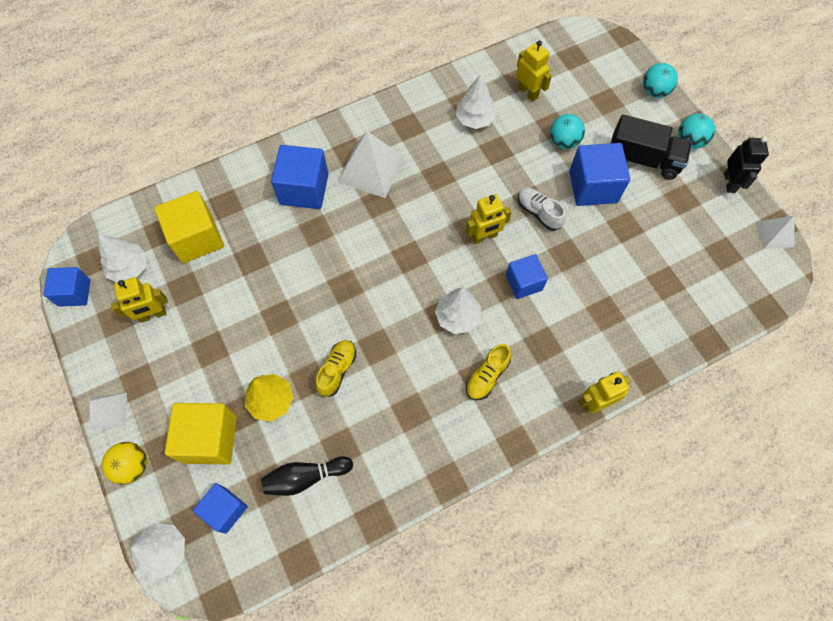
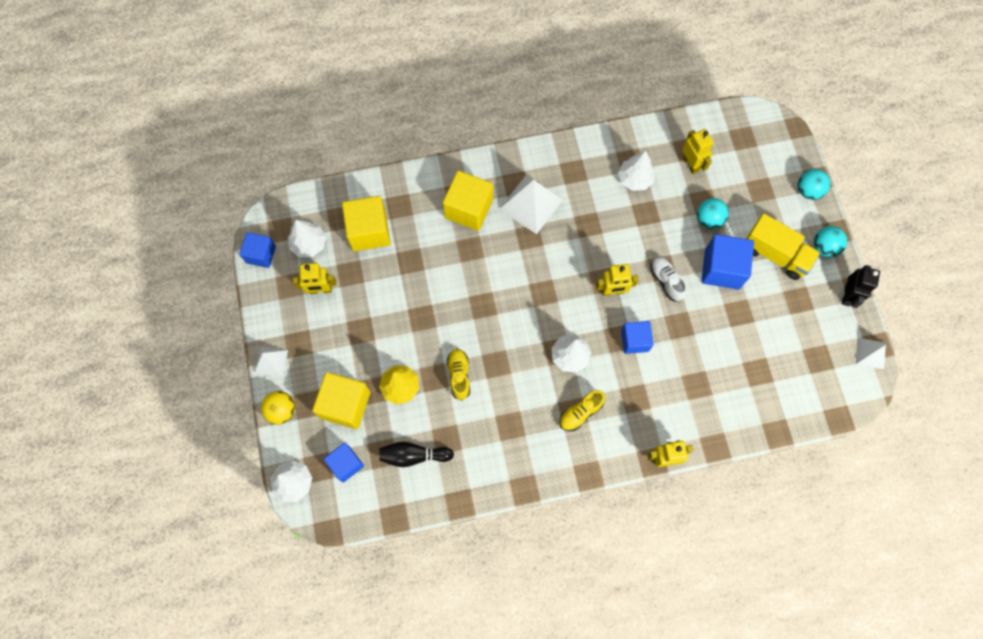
camera: 15 degrees right, 5 degrees up
blue cube [271,145,328,209] -> yellow cube [443,171,493,231]
yellow shoe [315,340,356,397] -> yellow shoe turned 45 degrees counterclockwise [447,349,470,400]
black truck [611,114,692,180] -> yellow truck [746,214,820,280]

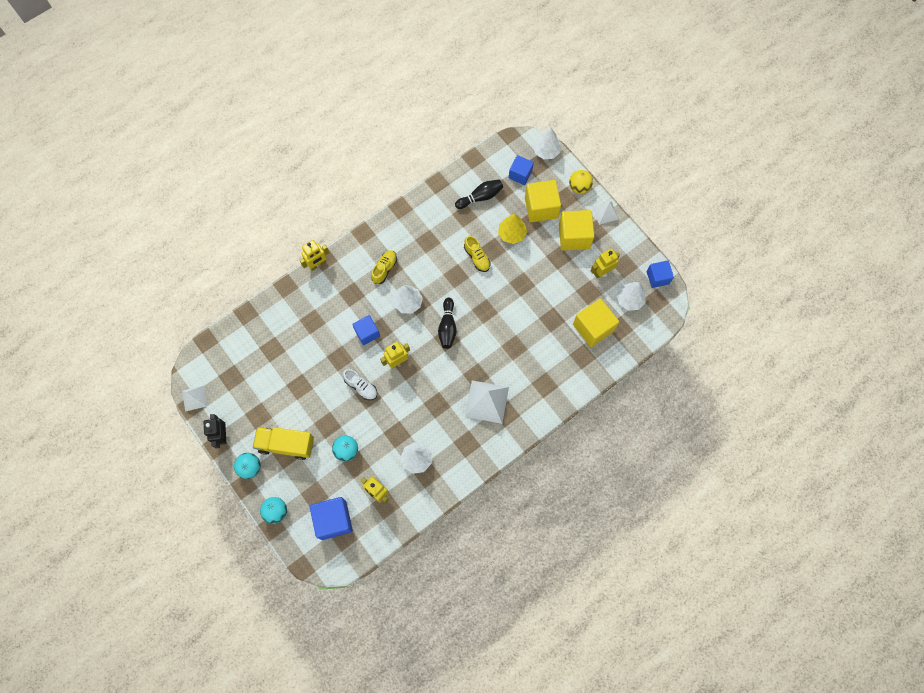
camera: 155 degrees right, 0 degrees up
yellow cube [443,171,493,231] -> yellow cube moved to [559,210,594,250]
blue cube [701,234,754,289] -> blue cube moved to [310,497,353,540]
none -> black bowling pin [438,298,457,349]

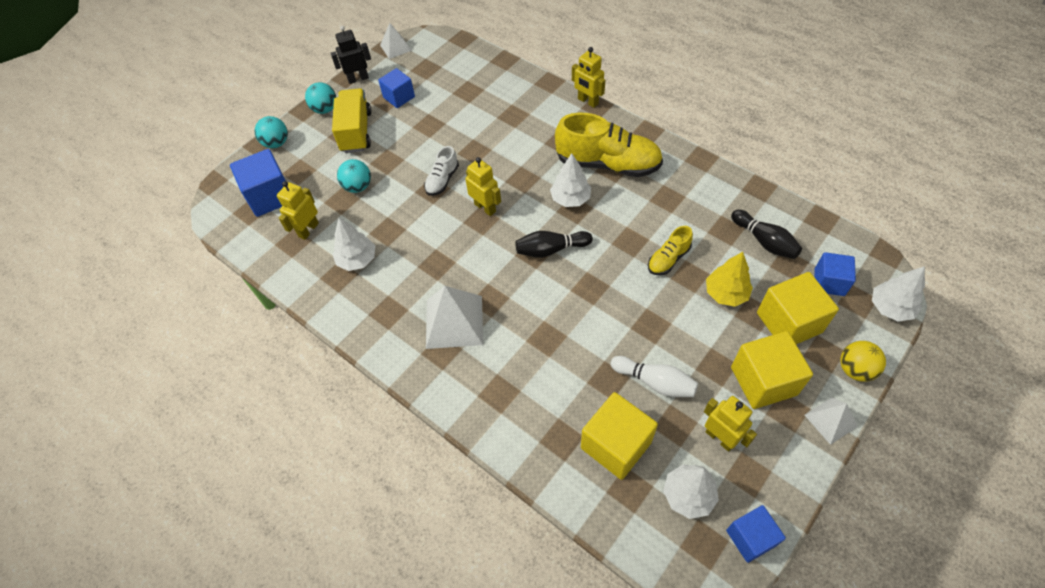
camera: 80 degrees right, 15 degrees down
blue cube [352,315,380,345] -> blue cube moved to [378,68,415,108]
yellow shoe [371,250,397,284] -> yellow shoe [555,113,663,177], size x2.02
none -> white bowling pin [611,356,698,397]

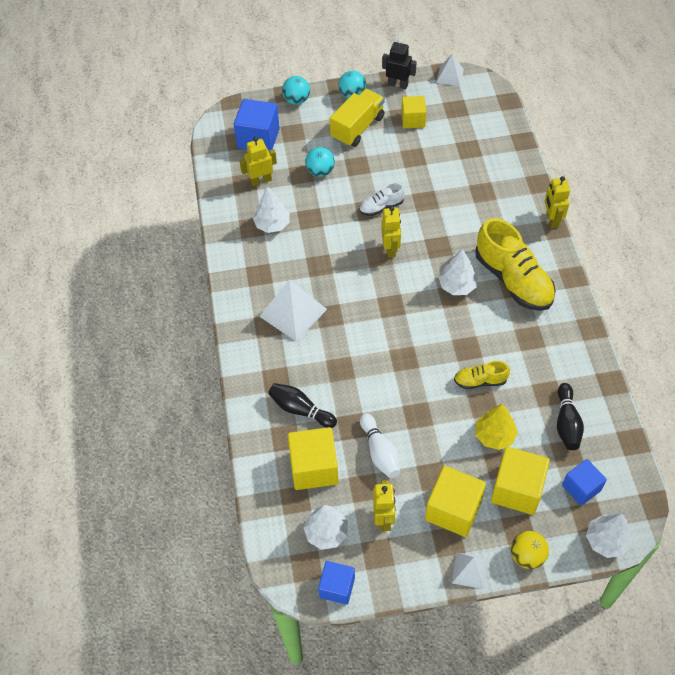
camera: 40 degrees right, 0 degrees up
blue cube [378,68,415,108] -> yellow cube [401,96,426,128]
black bowling pin [515,231,593,258] -> black bowling pin moved to [268,383,337,428]

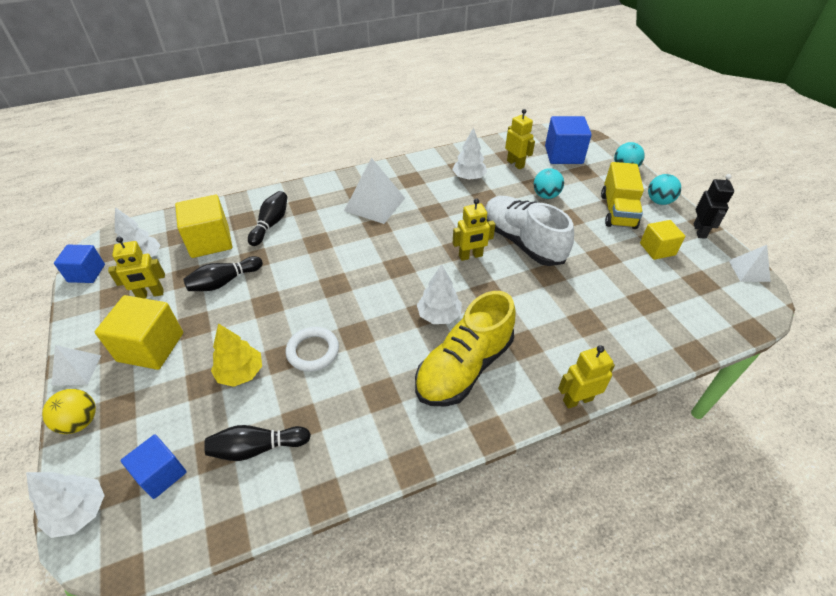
camera: 75 degrees right, 10 degrees down
yellow truck [330,89,385,147] -> yellow truck turned 75 degrees clockwise [601,162,644,229]
white shoe [359,182,405,216] -> white shoe [485,196,574,266], size x2.02
white bowling pin [360,413,400,478] -> black bowling pin [183,256,263,291]
yellow shoe [454,361,510,389] -> white ring [286,327,339,372]
yellow cube [491,447,550,515] -> none

